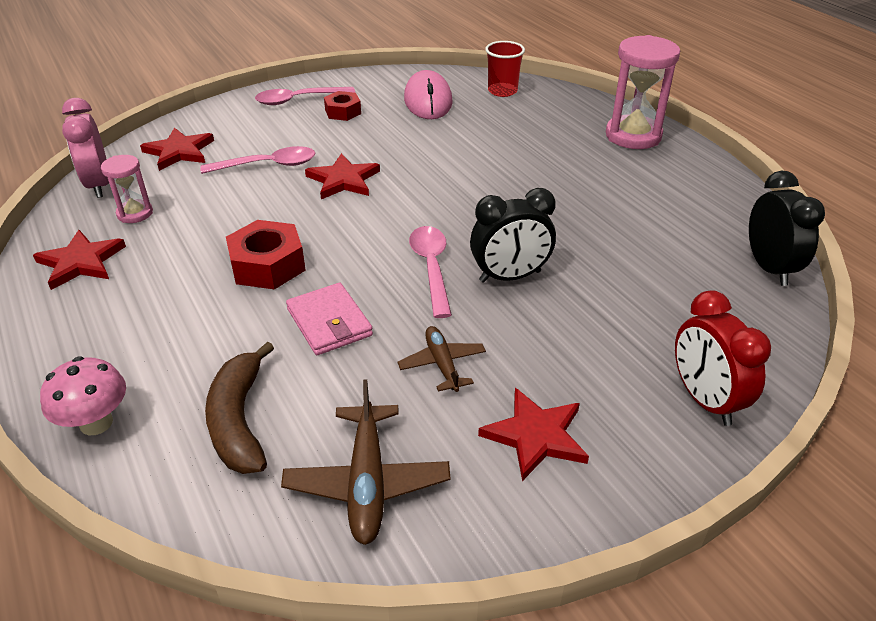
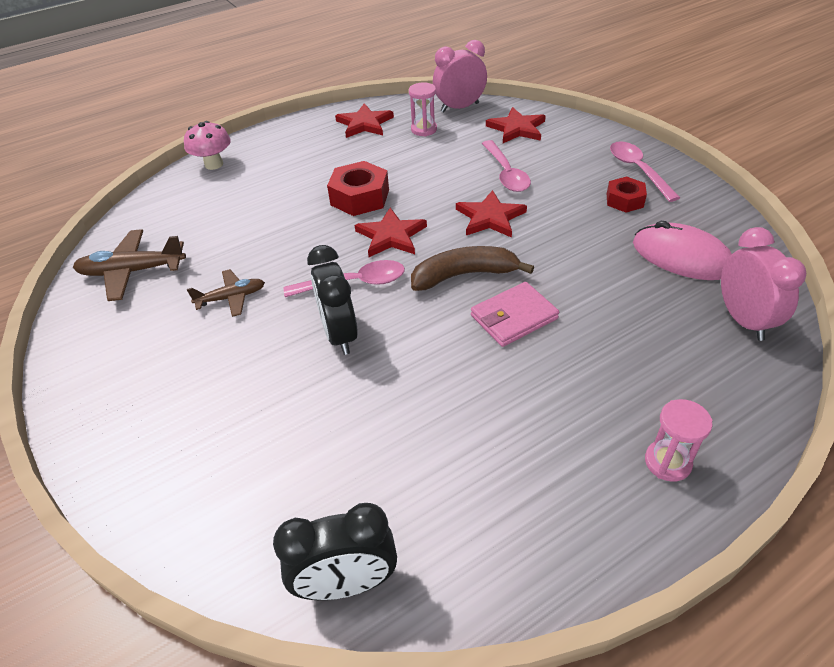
camera: 90 degrees right, 5 degrees up
brown banana [205,342,274,474] -> brown banana moved to [411,246,534,291]
pink wallet [286,283,373,355] -> pink wallet moved to [471,282,559,347]
pink mouse [404,70,453,119] -> pink mouse turned 45 degrees clockwise [633,221,732,280]
red star [478,388,589,481] -> red star moved to [355,208,427,257]
red cup [485,41,525,97] -> pink clock [721,227,806,341]
pink hourglass [606,35,680,149] -> pink hourglass [645,399,713,482], size x0.54
red clock [675,290,771,426] -> none

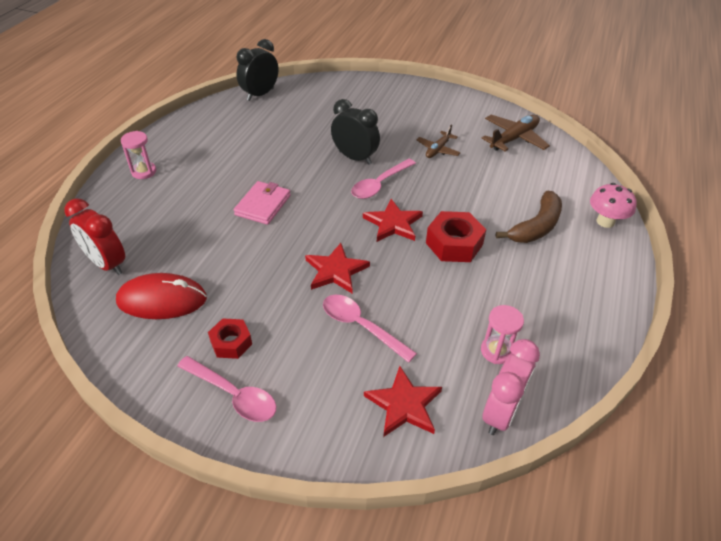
camera: 140 degrees right, 0 degrees up
red star [335,103,394,138] -> none
brown banana [411,246,534,291] -> brown banana moved to [496,191,562,243]
pink mouse [633,221,732,280] -> red mouse [116,273,207,319]
pink clock [721,227,806,341] -> red clock [64,198,125,275]

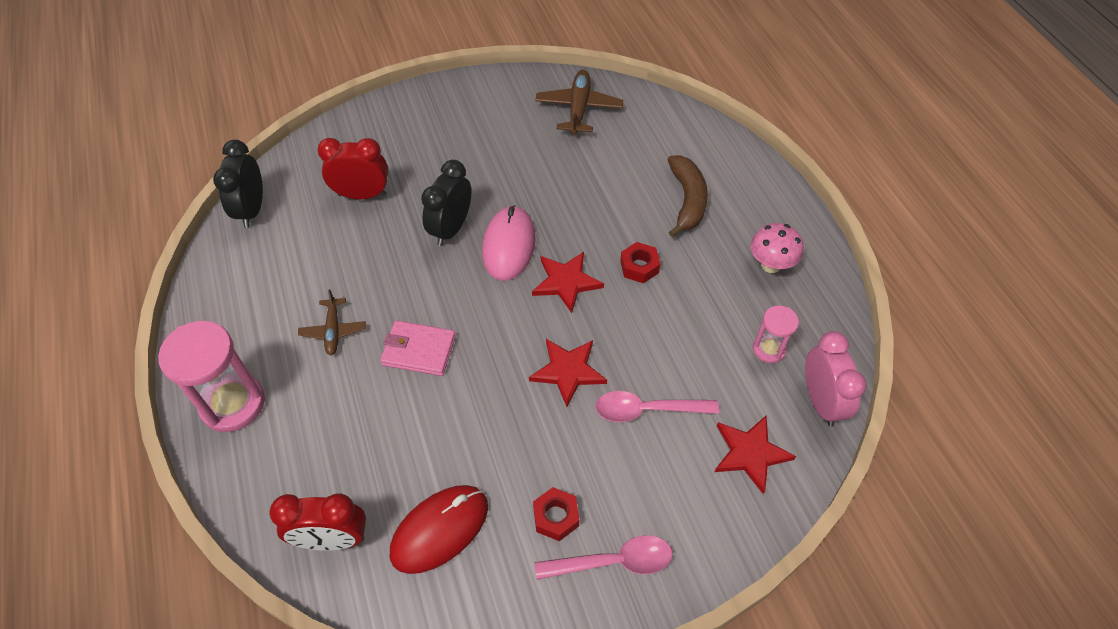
camera: 40 degrees left, 10 degrees up
pink hourglass [121,131,156,179] -> pink hourglass [158,321,265,432], size x1.84
pink wallet [234,181,291,225] -> pink wallet turned 60 degrees counterclockwise [380,321,456,376]
black clock [331,99,380,165] -> black clock turned 60 degrees counterclockwise [421,160,471,246]
pink spoon [351,159,416,199] -> pink mouse [482,205,536,281]
brown plane [417,125,461,158] -> brown plane moved to [298,289,366,355]
red nut [426,211,486,262] -> red nut [620,242,660,283], size x0.63
pink mushroom [590,183,636,228] -> pink mushroom moved to [751,223,804,273]
none -> red clock [317,138,388,199]

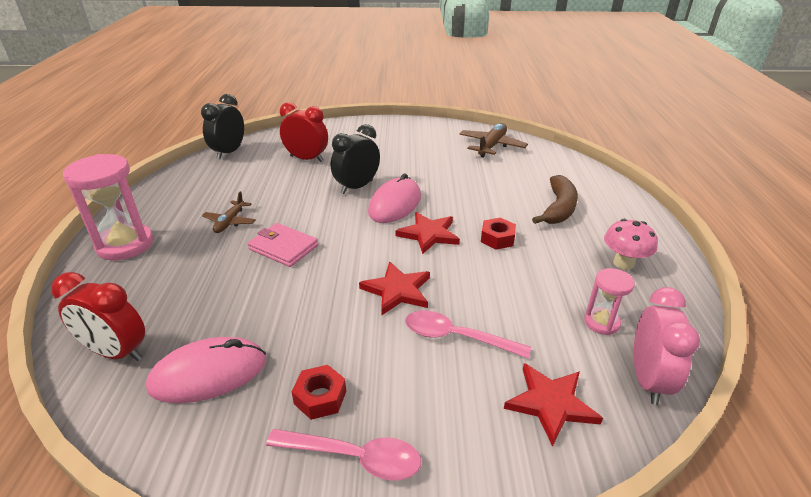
camera: 20 degrees right, 20 degrees down
red mouse [390,485,488,574] -> pink mouse [146,337,266,403]

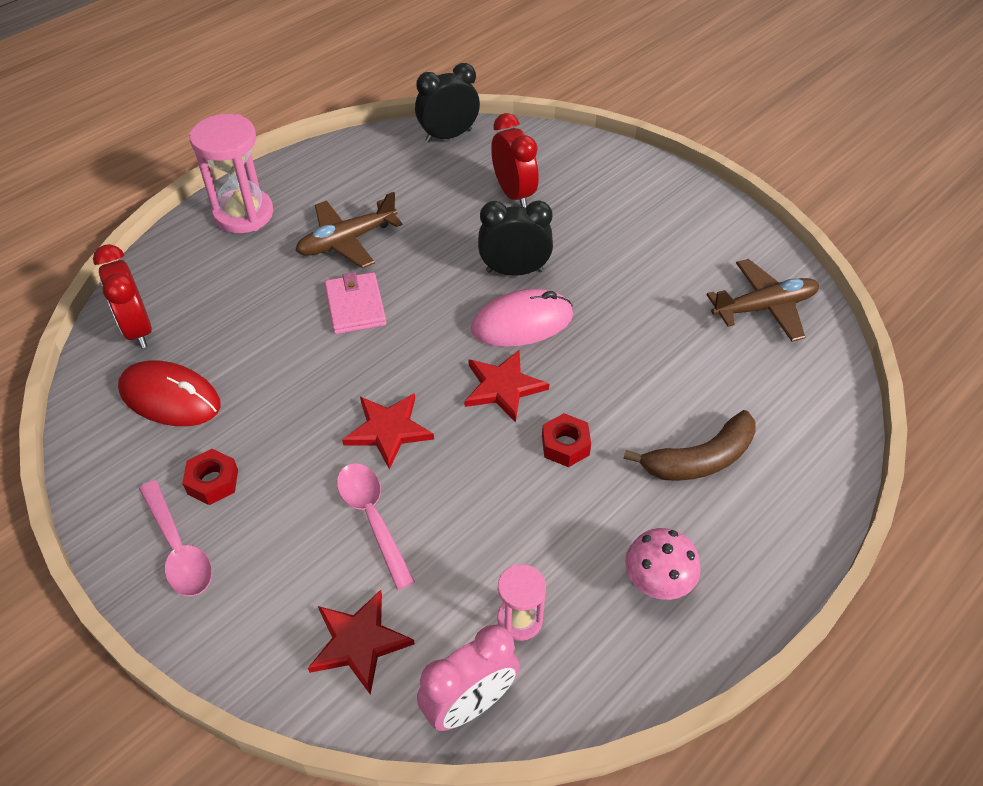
camera: 45 degrees right, 15 degrees up
pink mouse [146,337,266,403] -> red mouse [118,361,221,426]
brown plane [202,191,256,233] -> brown plane [296,192,403,268], size x1.59

